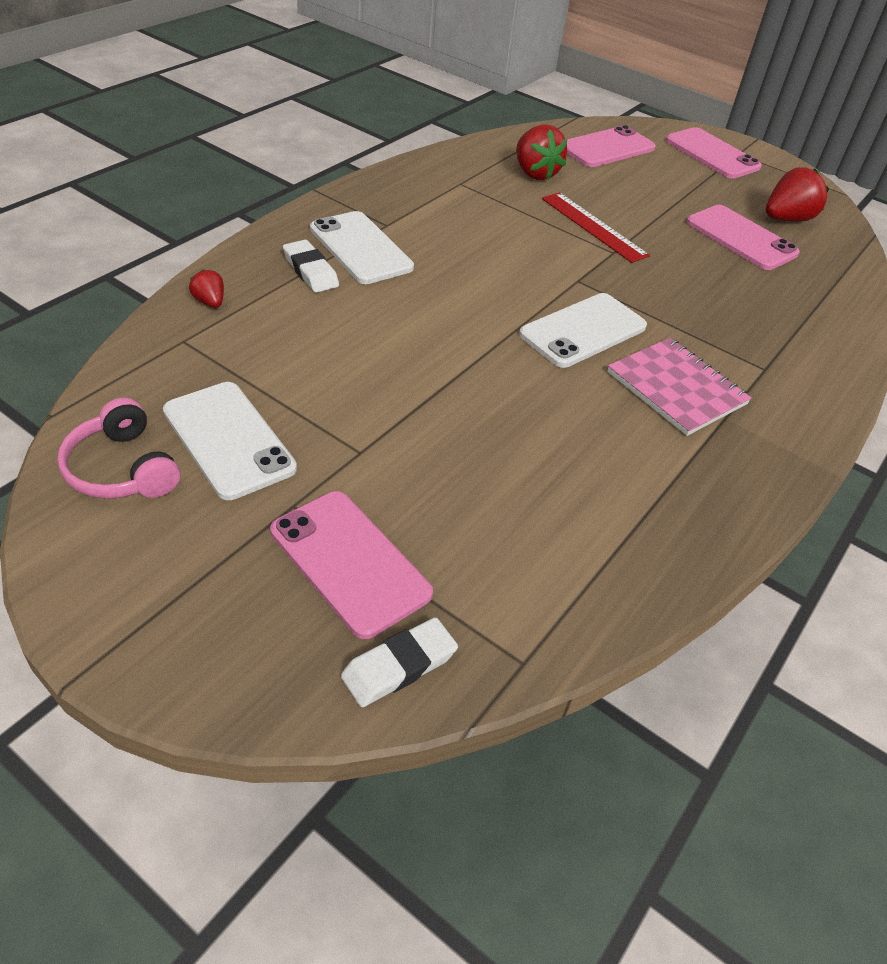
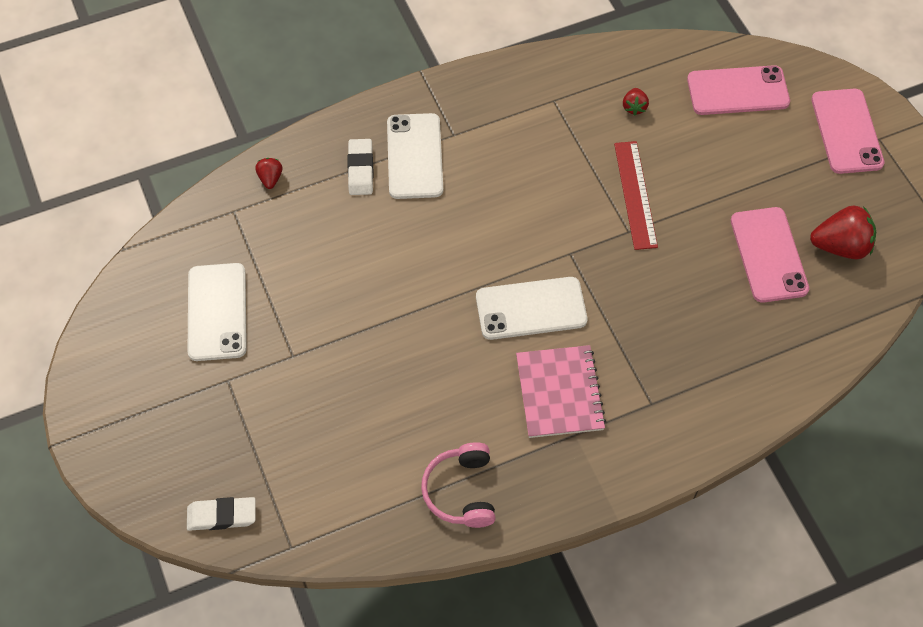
camera: 35 degrees right, 15 degrees up
pink headphones [57,398,180,499] -> pink headphones moved to [421,442,496,528]
pink phone [270,491,433,639] -> none
red strawberry [516,124,567,180] -> red strawberry [623,88,649,116], size x0.52

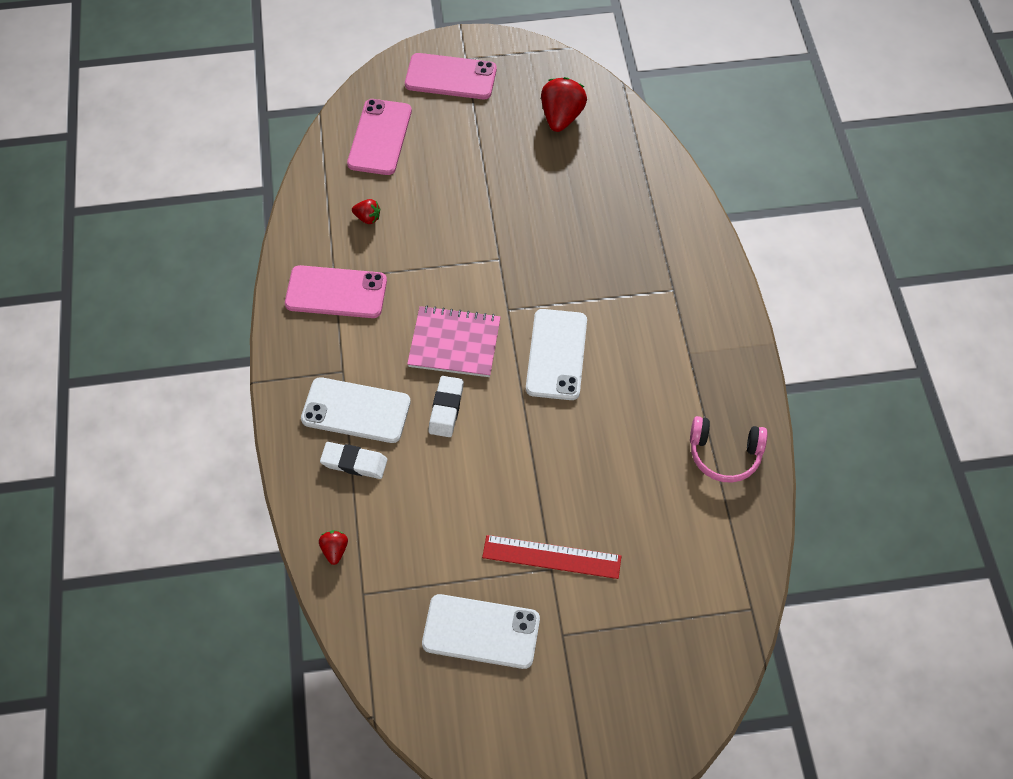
camera: 75 degrees left, 0 degrees up
white eraser [187,497,256,531] -> white eraser moved to [428,376,464,437]
red strawberry [255,158,282,189] -> red strawberry turned 75 degrees clockwise [319,530,348,565]
pink notebook [516,345,606,438] -> pink notebook moved to [407,305,501,377]
red ruler [614,141,658,250] -> red ruler moved to [482,535,621,579]
pink phone [731,207,809,303] -> pink phone moved to [285,265,387,318]

